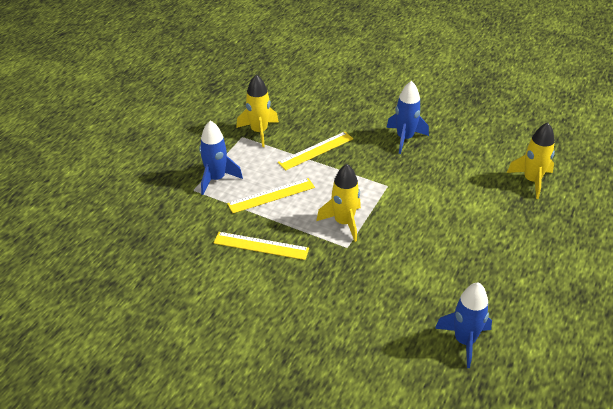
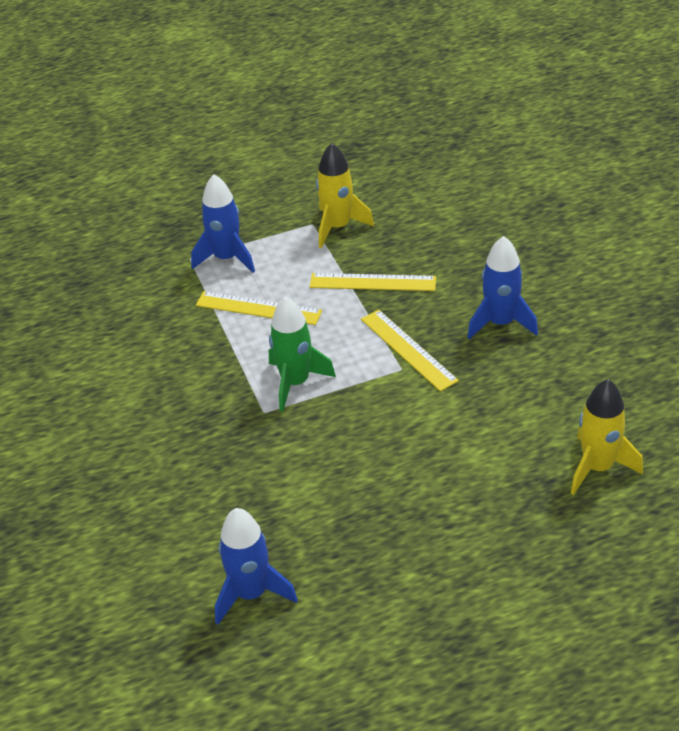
camera: 45 degrees right, 0 degrees up
yellow ruler [214,232,309,260] -> yellow ruler moved to [361,310,459,392]
yellow rocket [316,164,361,242] -> green rocket [269,296,336,412]

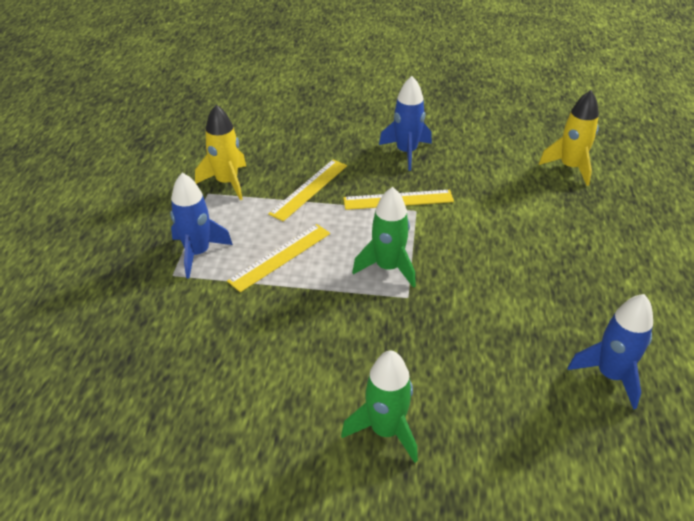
camera: 65 degrees left, 0 degrees up
none -> green rocket [341,350,418,463]

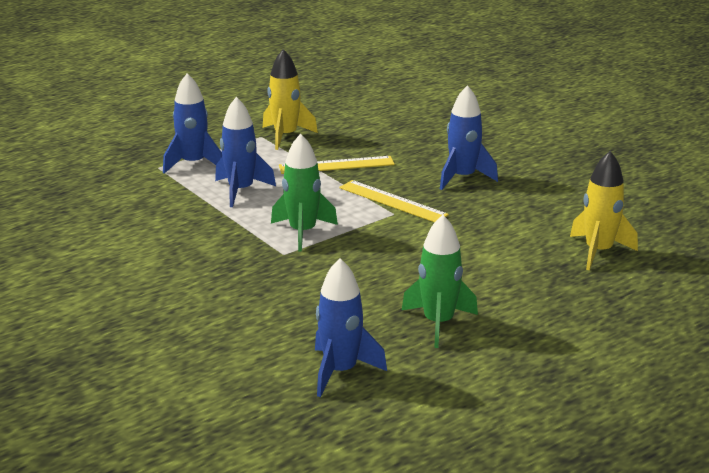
camera: 45 degrees right, 15 degrees down
yellow ruler [227,224,330,292] -> blue rocket [215,97,276,207]
green rocket [341,350,418,463] -> green rocket moved to [402,215,478,348]

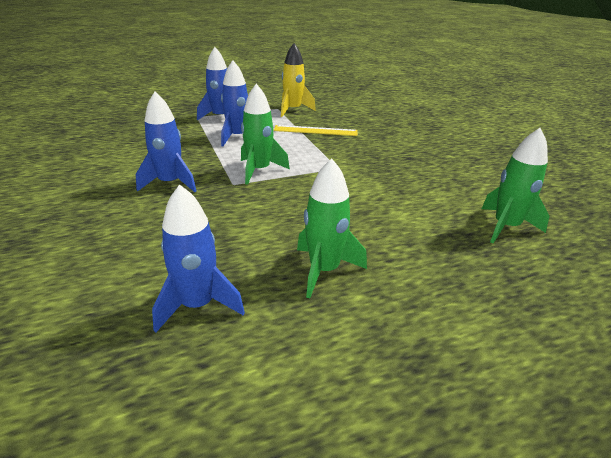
camera: 15 degrees right, 5 degrees up
yellow ruler [339,180,449,222] -> none
blue rocket [440,85,498,190] -> blue rocket moved to [136,92,196,192]
yellow rocket [570,151,638,270] -> green rocket [482,128,550,244]

